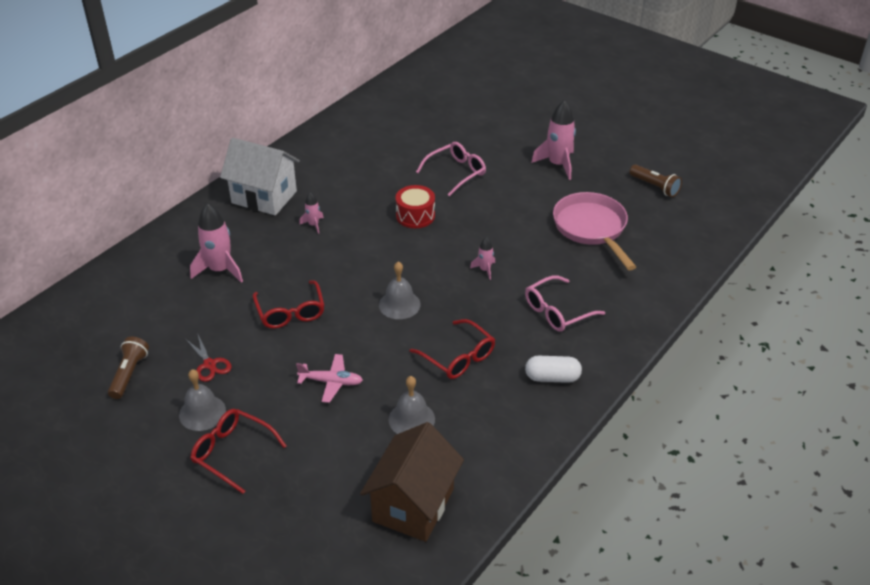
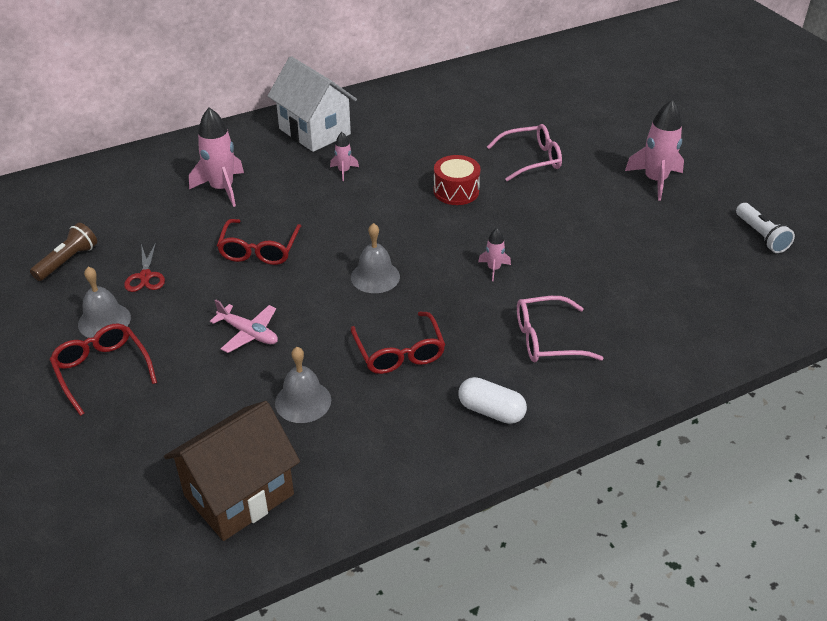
camera: 25 degrees right, 0 degrees up
pink pan [553,192,636,270] -> none
brown flashlight [630,165,682,197] -> white flashlight [736,203,795,253]

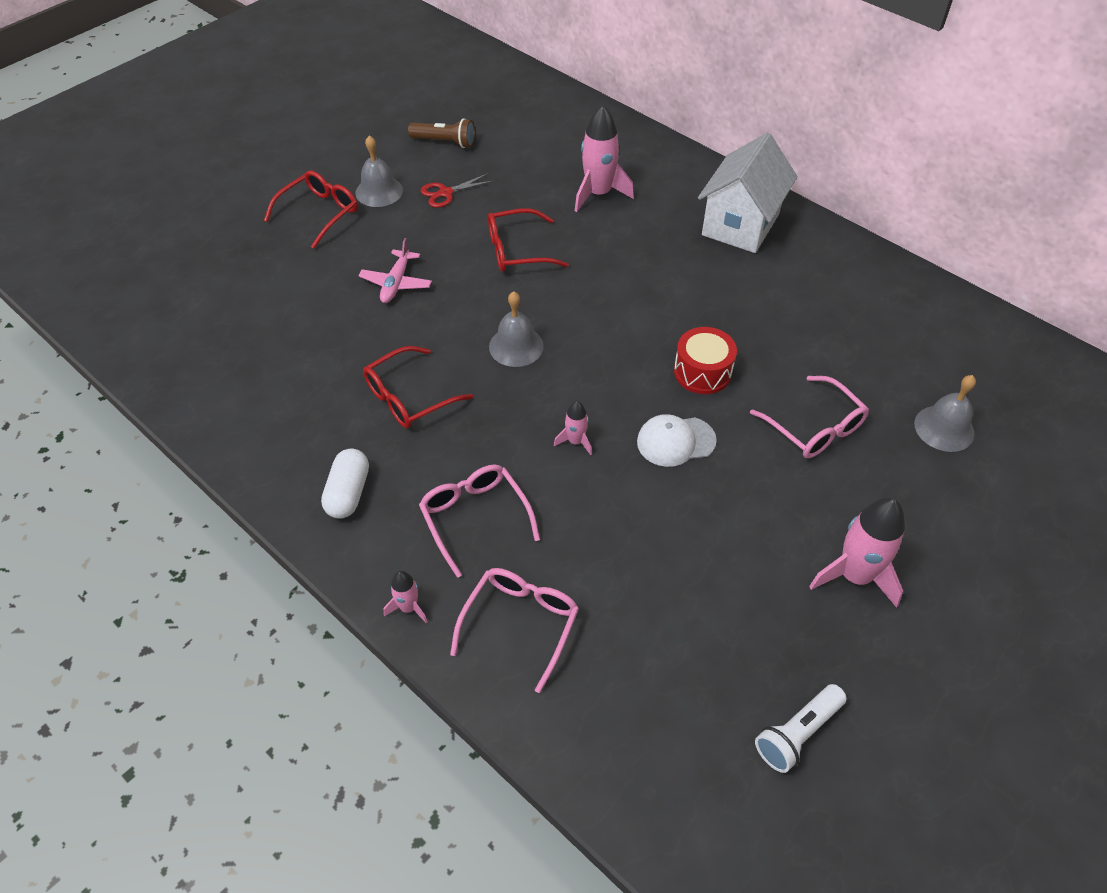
camera: 70 degrees right, 10 degrees up
brown house [164,401,300,541] -> none
grey bell [275,347,331,423] -> grey bell moved to [914,375,976,452]
pink rocket [330,132,359,181] -> pink rocket moved to [384,571,428,623]
none -> pink glasses [450,568,579,693]
none -> white cap [637,414,717,467]

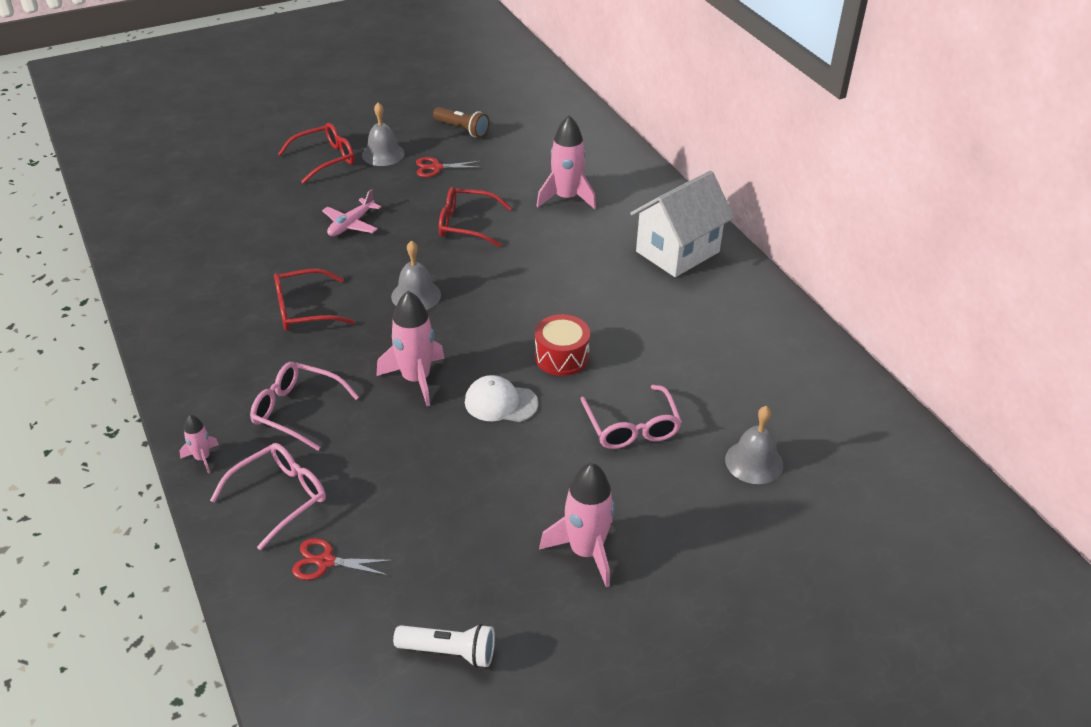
camera: 20 degrees right, 10 degrees down
white capsule [321,449,369,519] -> none
pink glasses [419,465,540,578] -> pink glasses turned 60 degrees counterclockwise [250,362,359,451]
pink rocket [554,401,592,455] -> pink rocket [376,291,445,406], size x1.97
white flashlight [755,684,847,773] -> white flashlight turned 150 degrees counterclockwise [393,624,495,668]
none -> red scissors [292,538,393,580]

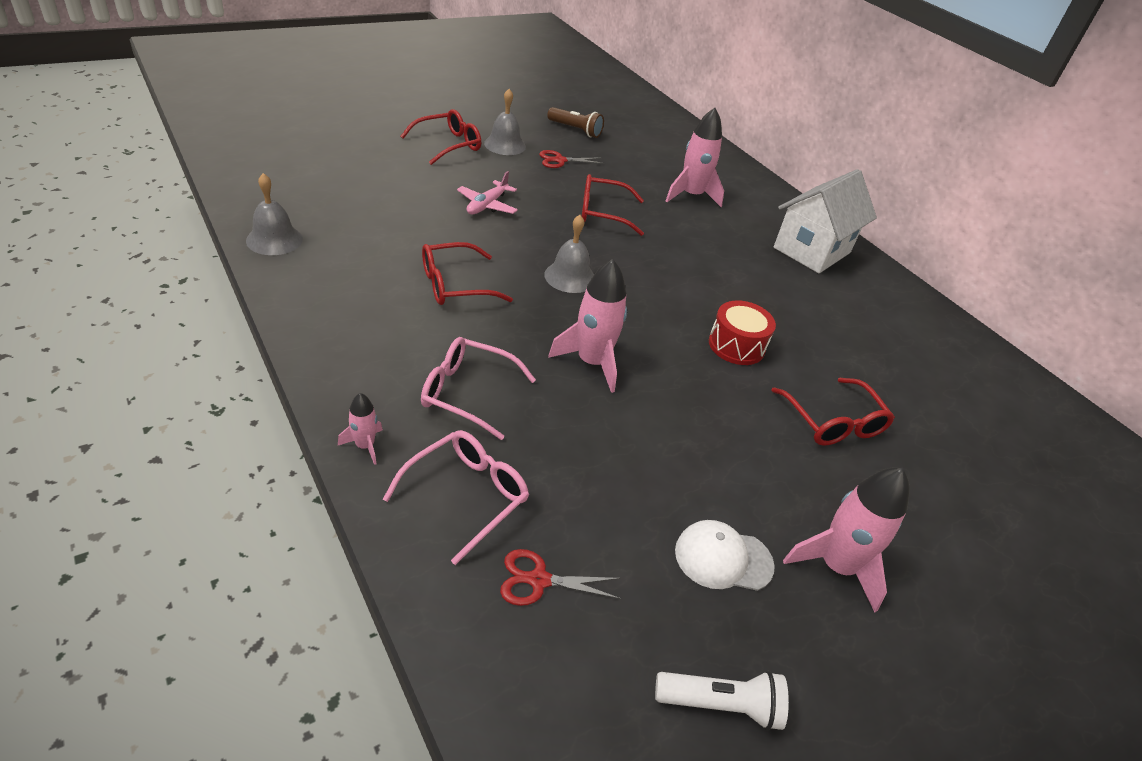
camera: 10 degrees left, 0 degrees up
white cap [465,375,539,422] -> white cap moved to [675,520,775,591]
pink glasses [581,385,682,449] -> red glasses [771,378,895,446]
grey bell [725,406,783,484] -> grey bell moved to [246,173,303,255]

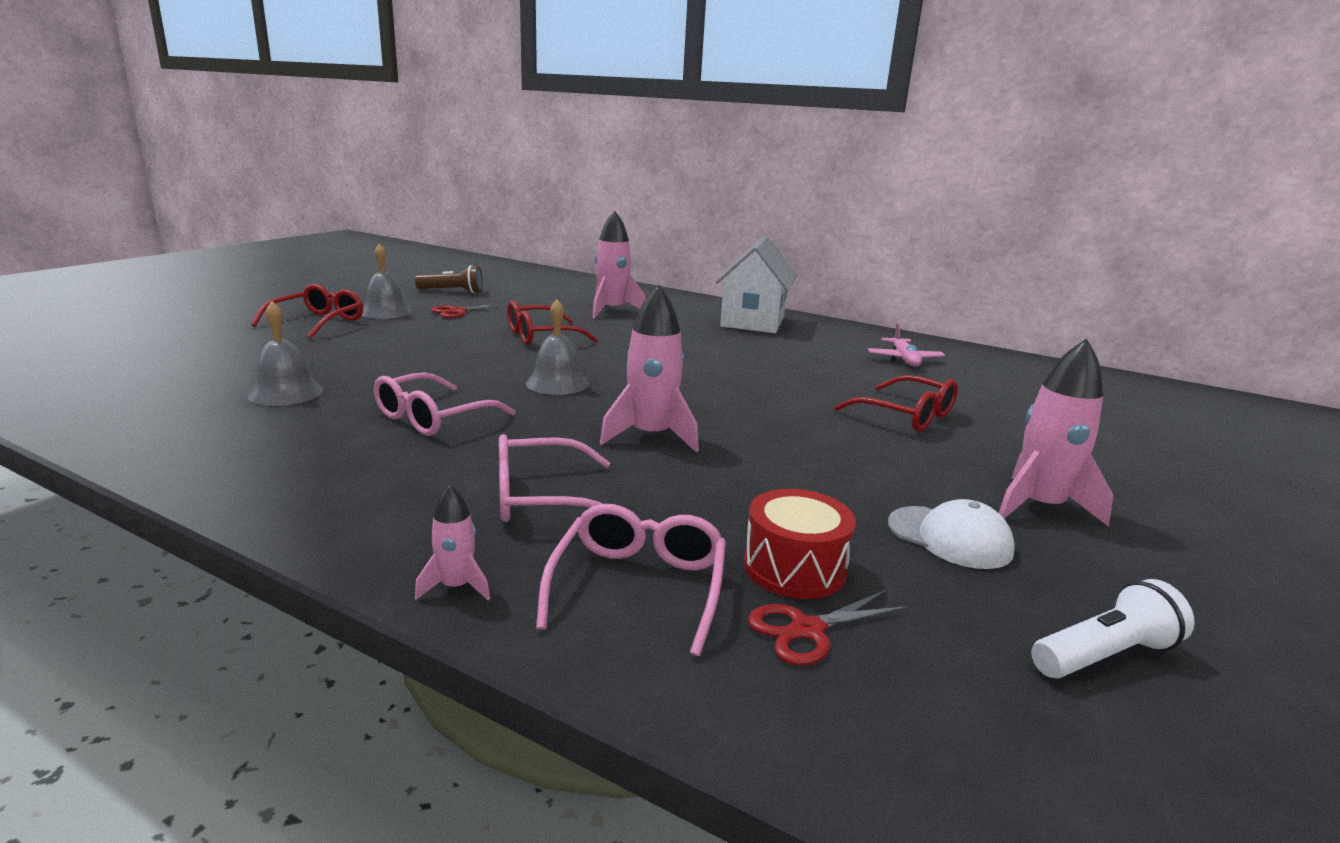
camera: 25 degrees left, 20 degrees down
grey bell [246,173,303,255] -> grey bell moved to [248,301,323,406]
red glasses [422,242,513,305] -> pink glasses [374,372,515,436]
pink plane [457,171,518,215] -> pink plane moved to [867,323,945,367]
white cap [675,520,775,591] -> white cap turned 120 degrees counterclockwise [888,499,1015,569]
red drum [709,300,776,365] -> red drum moved to [744,489,856,599]

